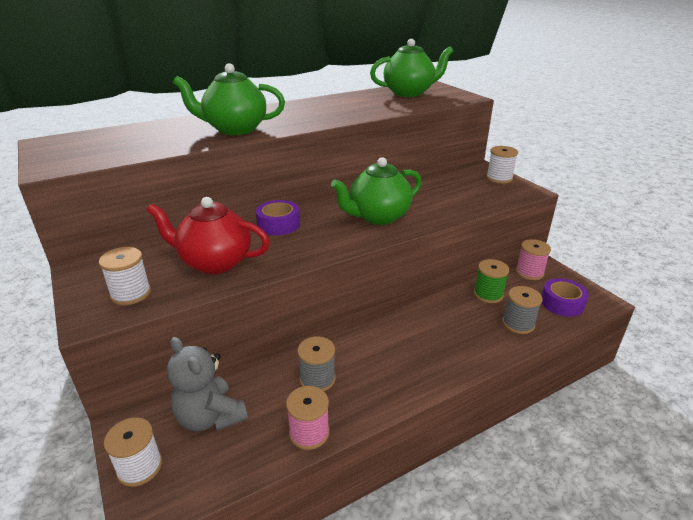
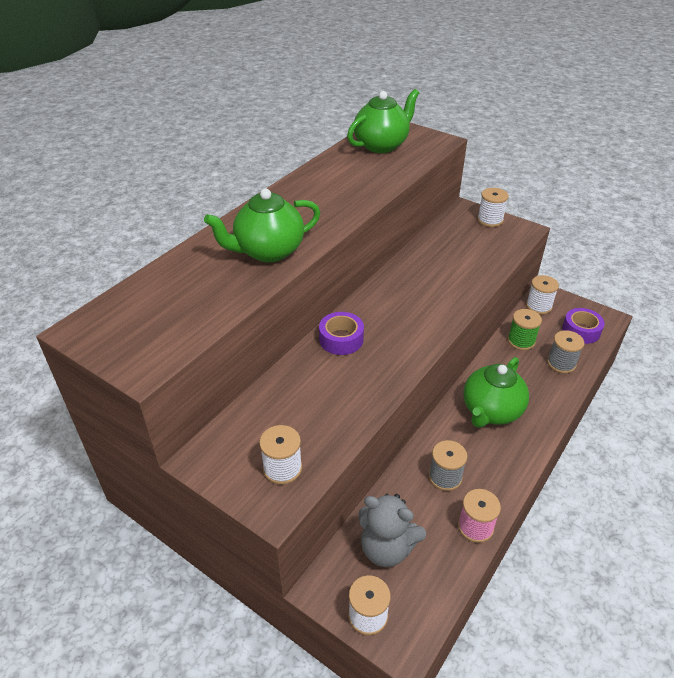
camera: 25 degrees left, 10 degrees up
red teapot [147,197,270,274] -> none
green teapot [331,157,422,225] -> green teapot moved to [463,357,529,428]
pink spool [516,239,551,280] -> white spool [526,275,559,314]

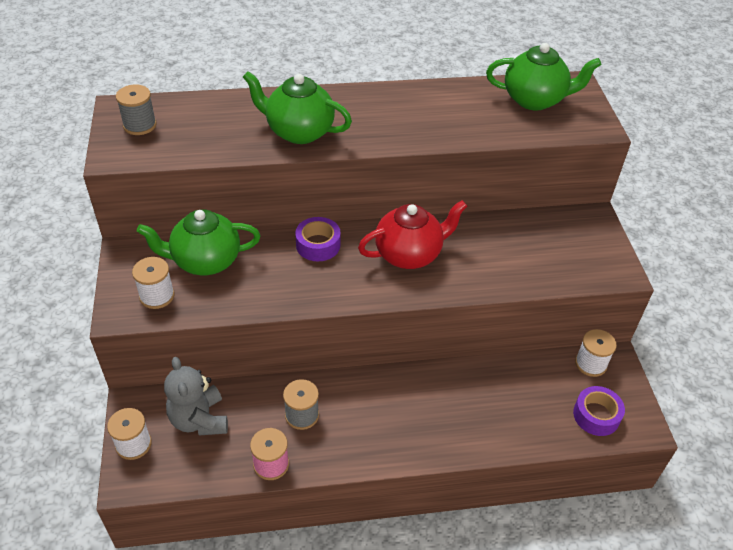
camera: 45 degrees right, 5 degrees up
green teapot [463,357,529,428] -> green teapot moved to [137,209,260,275]
white spool [477,188,509,227] -> none
green spool [508,309,542,350] -> none
grey spool [547,330,584,373] -> grey spool moved to [116,84,157,135]
none -> red teapot [358,200,467,269]

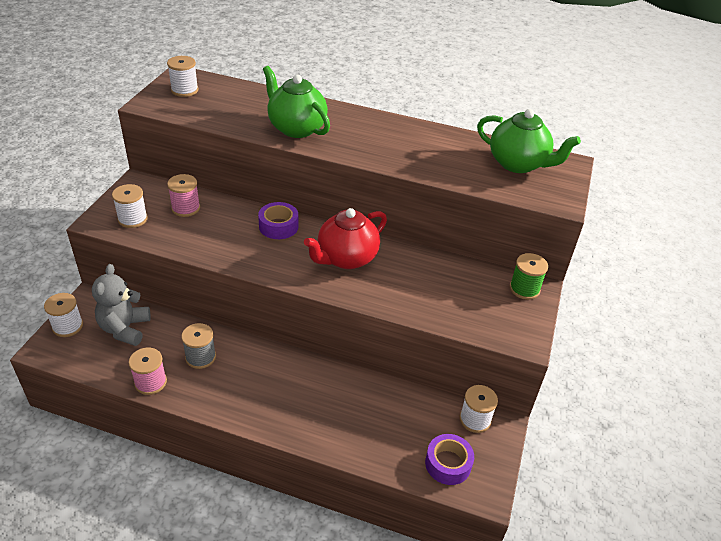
camera: 25 degrees right, 5 degrees down
grey spool [116,84,157,135] -> white spool [167,56,199,97]
green teapot [137,209,260,275] -> pink spool [167,174,200,217]
red teapot [358,200,467,269] -> red teapot turned 135 degrees clockwise [304,208,387,269]
none -> green spool [510,253,548,300]

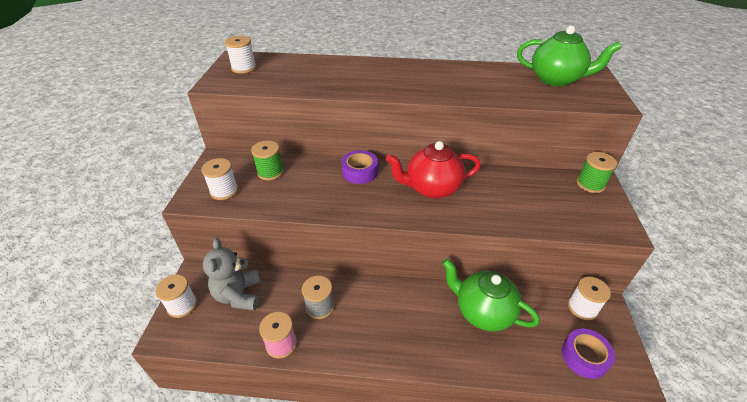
camera: 10 degrees left, 0 degrees up
pink spool [167,174,200,217] -> green spool [251,141,283,180]
green teapot [263,66,330,138] -> green teapot moved to [442,259,540,331]
red teapot [304,208,387,269] -> red teapot turned 45 degrees clockwise [386,141,481,199]

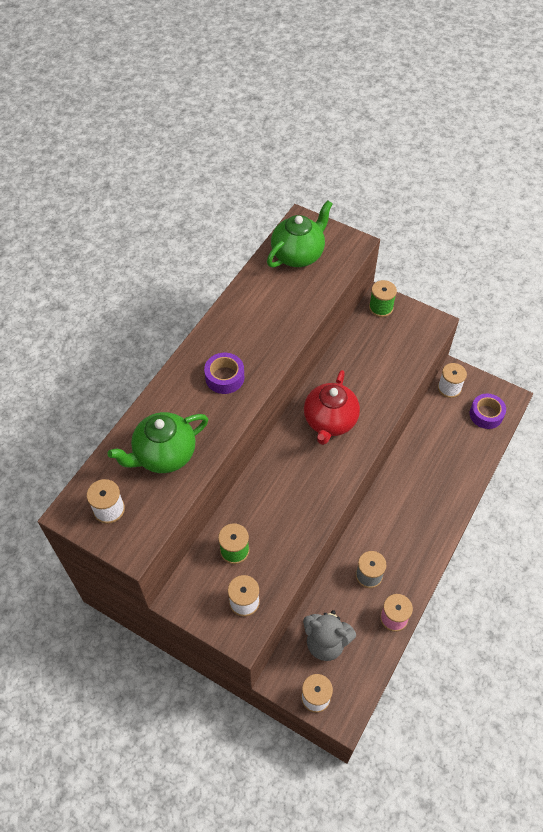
camera: 65 degrees left, 15 degrees up
purple tape [341,150,378,184] -> purple tape moved to [204,353,244,394]
green teapot [442,259,540,331] -> green teapot moved to [108,412,208,473]

